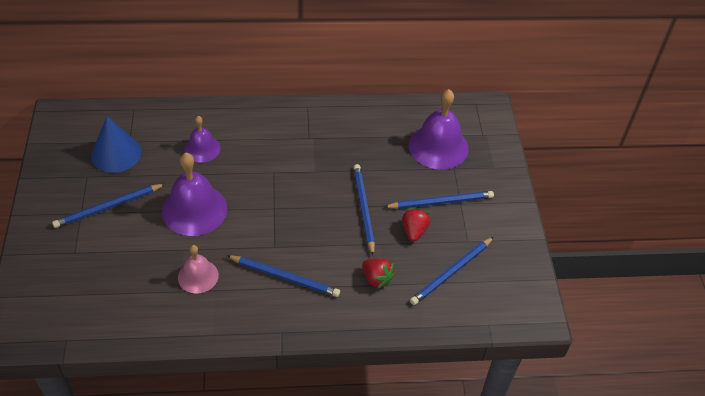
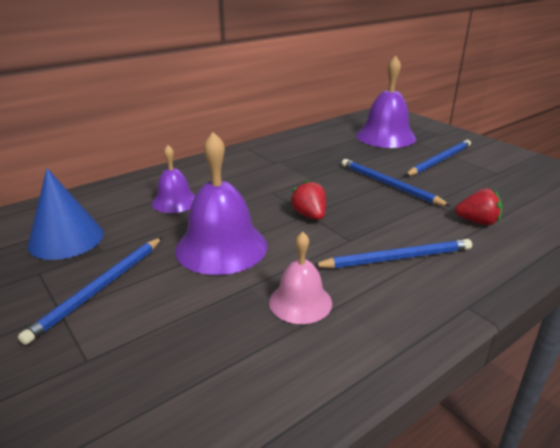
camera: 30 degrees left, 20 degrees down
red strawberry [402,208,431,242] -> red strawberry moved to [290,180,326,220]
blue pencil [410,237,494,305] -> none

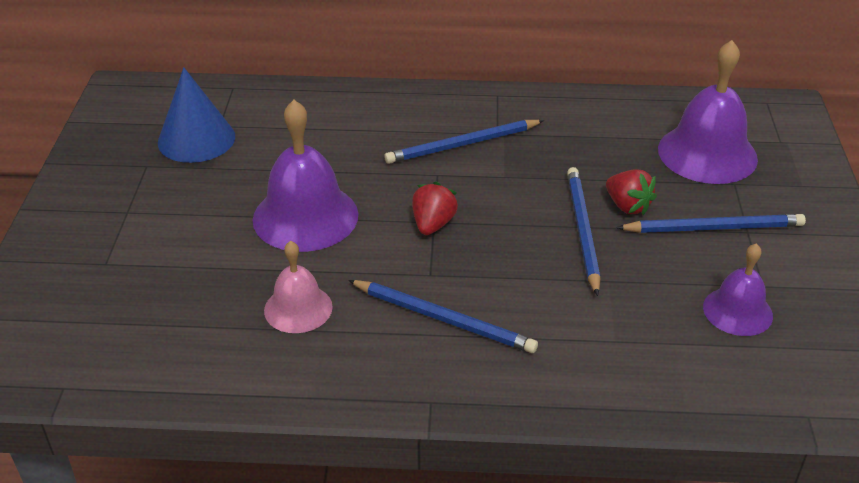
camera: 40 degrees right, 10 degrees up
blue pencil [18,237,162,345] -> blue pencil moved to [384,120,544,164]
purple bell [152,145,196,213] -> purple bell moved to [703,243,773,336]
red strawberry [455,188,502,225] -> red strawberry moved to [606,169,657,215]

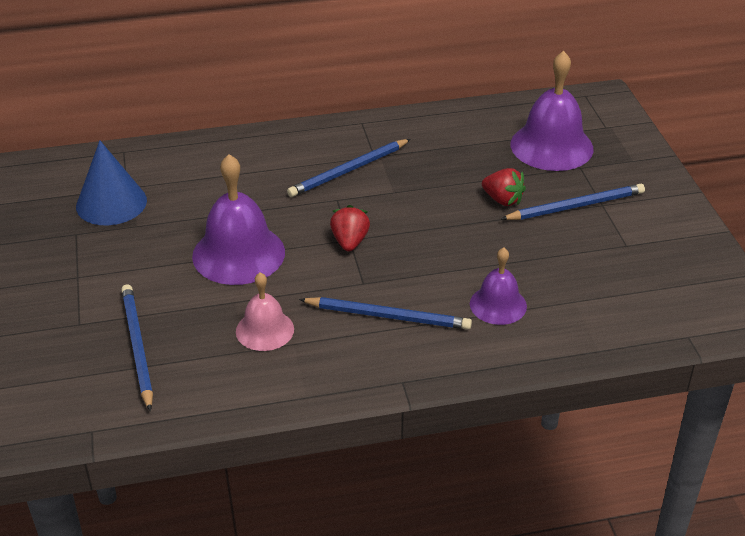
camera: 15 degrees left, 0 degrees up
blue pencil [567,167,600,296] -> blue pencil moved to [121,284,153,411]
purple bell [703,243,773,336] -> purple bell moved to [470,247,527,325]

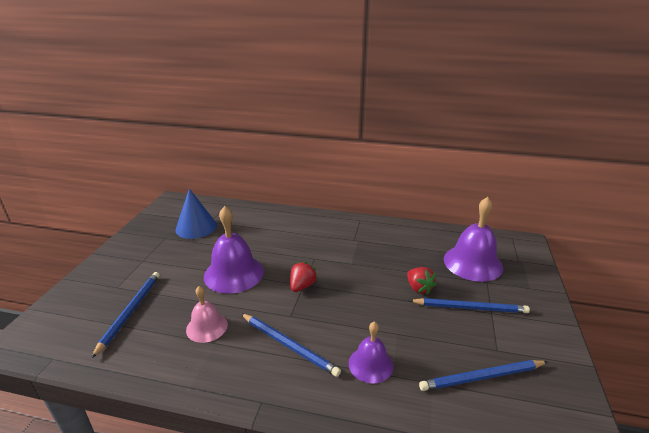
camera: 25 degrees right, 10 degrees down
blue pencil [287,139,411,197] -> blue pencil moved to [419,360,548,391]

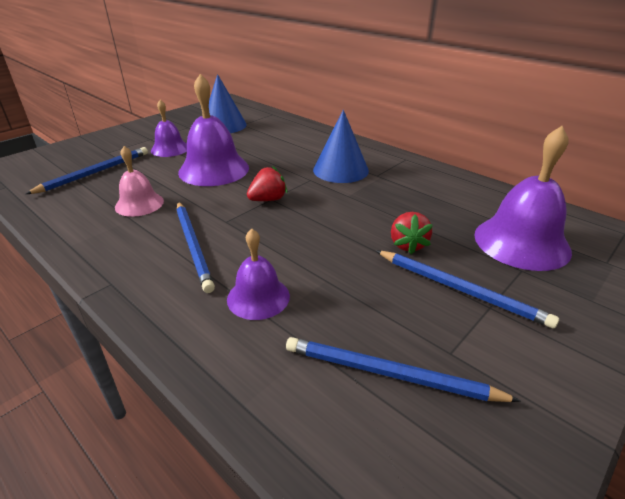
camera: 30 degrees right, 5 degrees up
none -> purple bell [151,100,187,157]
none -> blue cone [313,110,369,183]

